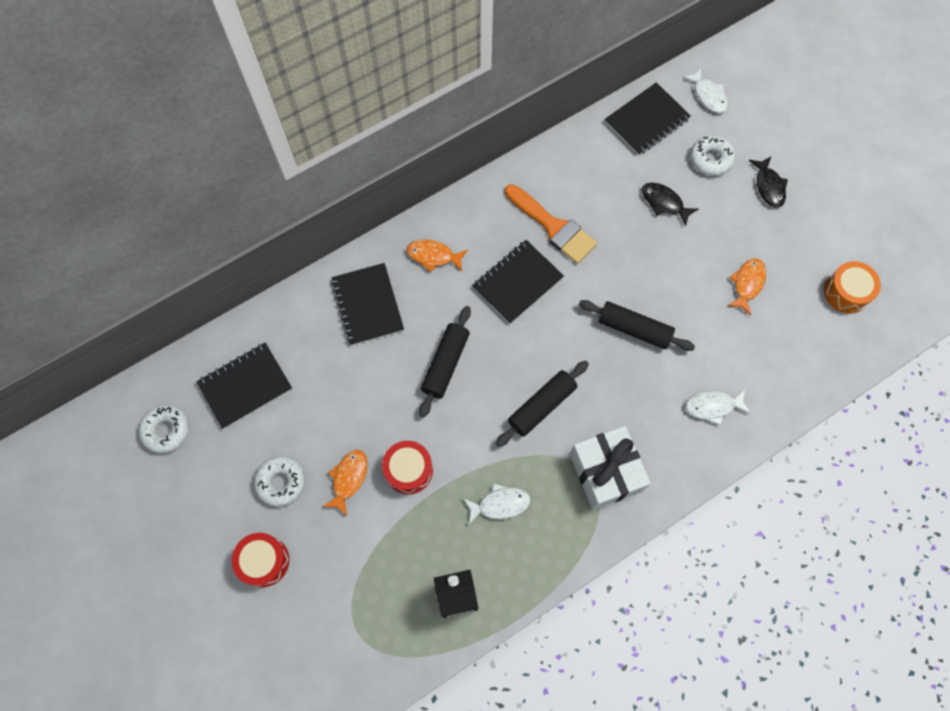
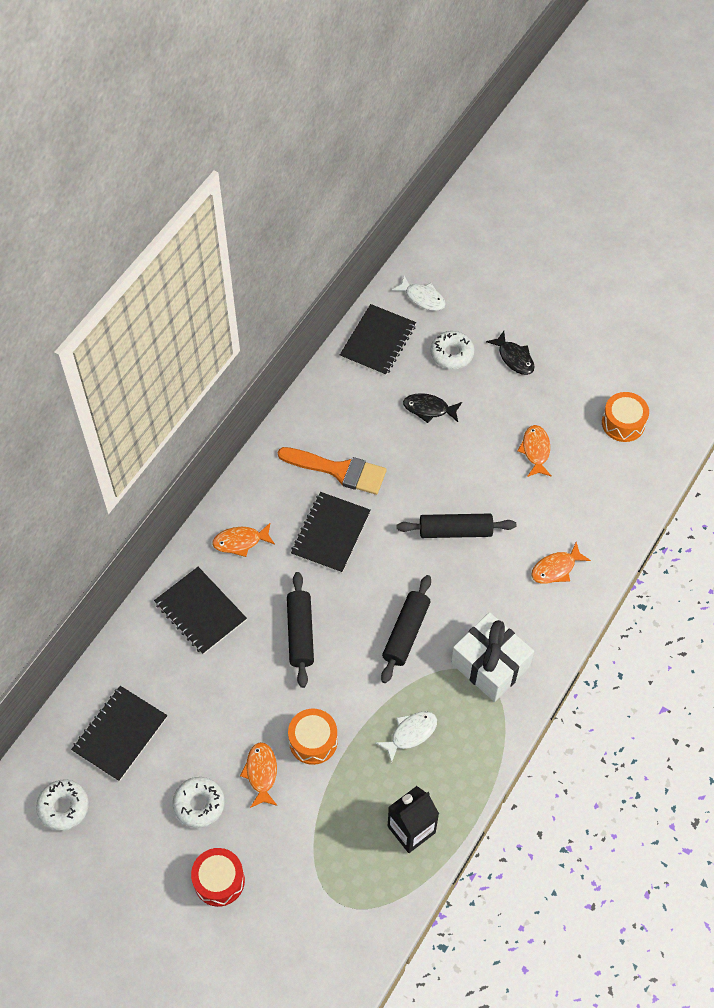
camera: 25 degrees left, 10 degrees down
red drum [382,441,433,494] -> orange drum [288,709,338,765]
white fish [685,389,751,425] -> orange fish [531,542,591,584]

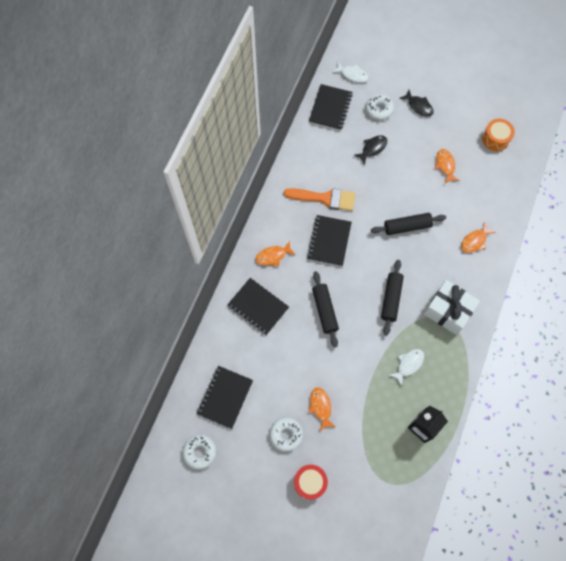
camera: 10 degrees left, 10 degrees up
orange drum [288,709,338,765] -> none
black fish [403,393,462,423] -> black fish turned 135 degrees clockwise [354,135,387,165]

